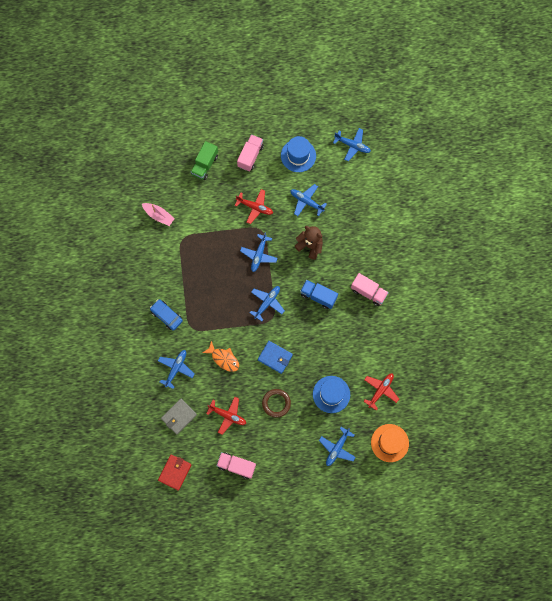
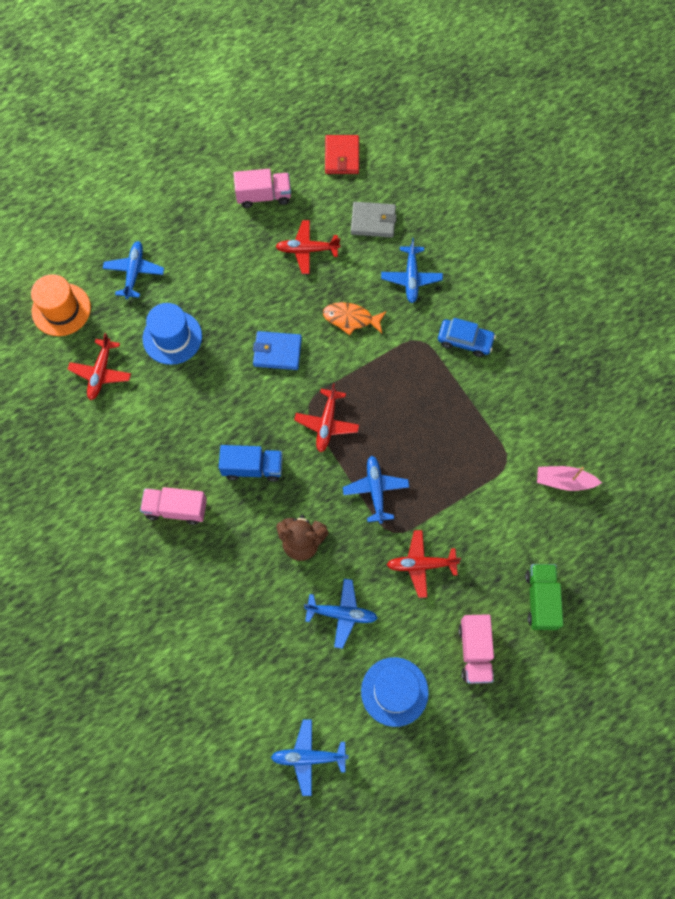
camera: 155 degrees right, 5 degrees down
grey wallet [161,399,197,435] -> grey wallet turned 75 degrees clockwise [351,202,397,238]
blue plane [250,286,285,321] -> red plane [294,383,359,452]
brown ring [262,389,291,418] -> none

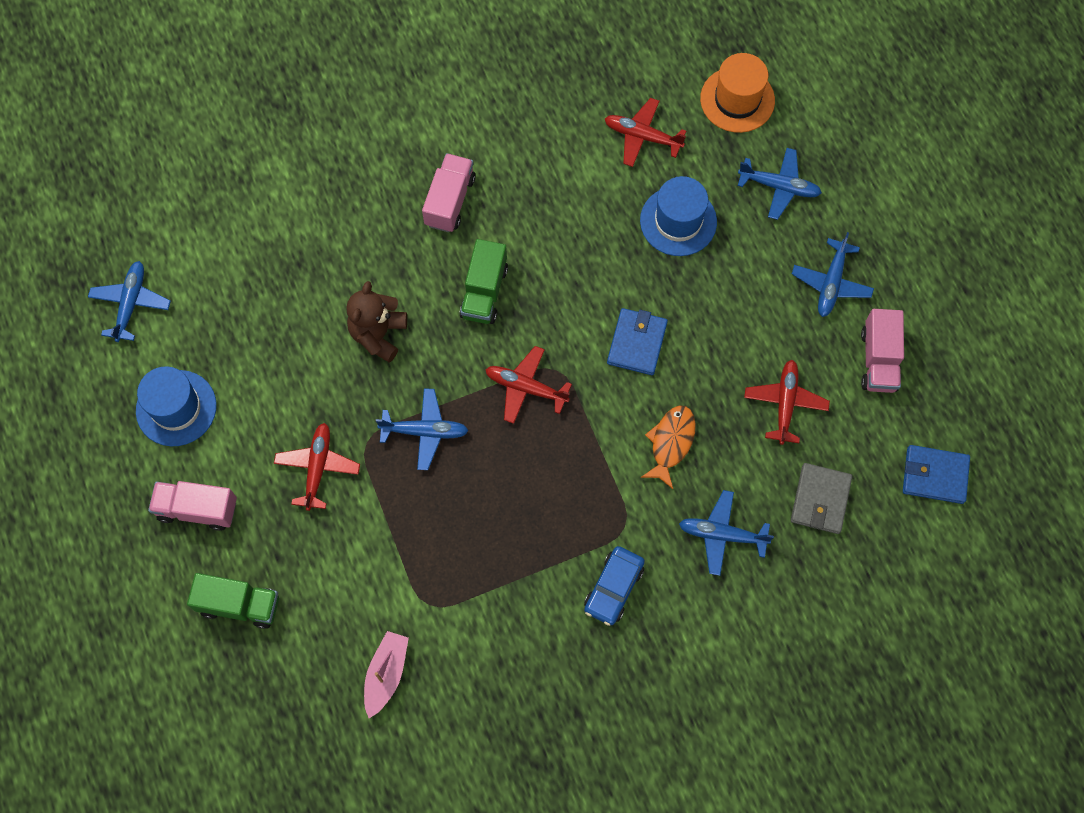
camera: 100 degrees right, 0 degrees up
blue truck [219,445,283,482] -> green truck [460,239,508,324]
blue plane [304,579,378,649] -> blue plane moved to [792,232,874,317]
red wallet [325,135,359,174] -> blue wallet [903,445,970,504]

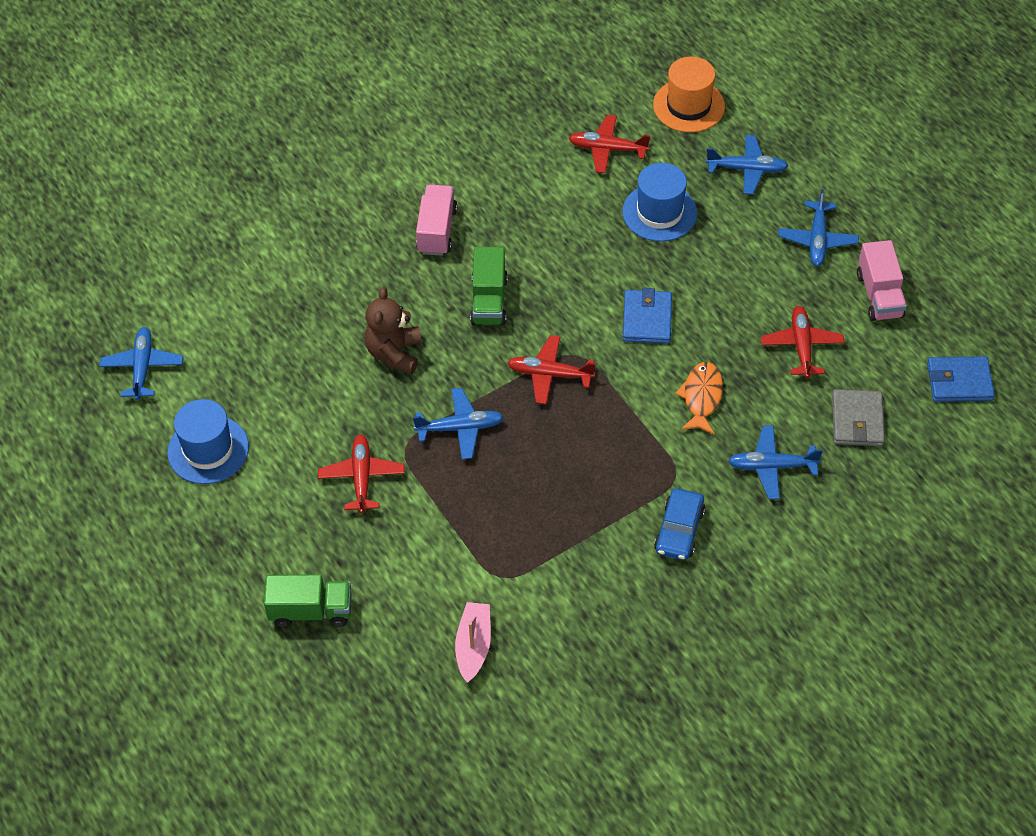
camera: 10 degrees left, 15 degrees down
pink truck [148,481,237,531] -> none

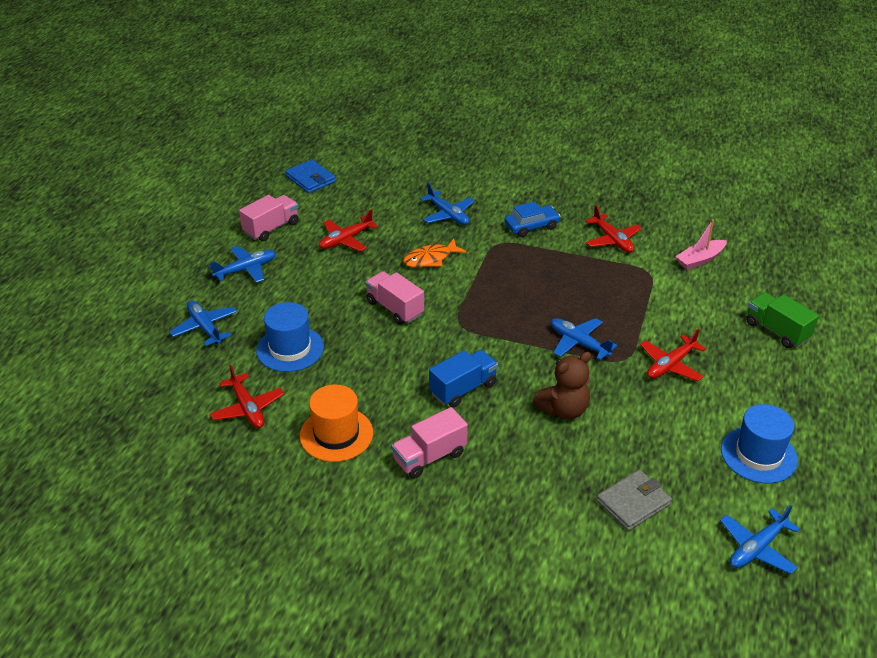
camera: 130 degrees left, 15 degrees down
green truck [470,247,508,325] -> blue truck [429,350,498,408]
red plane [507,335,596,404] -> red plane moved to [585,205,642,253]
blue wallet [623,288,672,344] -> pink truck [365,271,424,325]
orange hat [653,56,725,132] -> orange hat moved to [300,384,373,462]
grey wallet [832,389,885,446] -> grey wallet moved to [596,470,672,531]

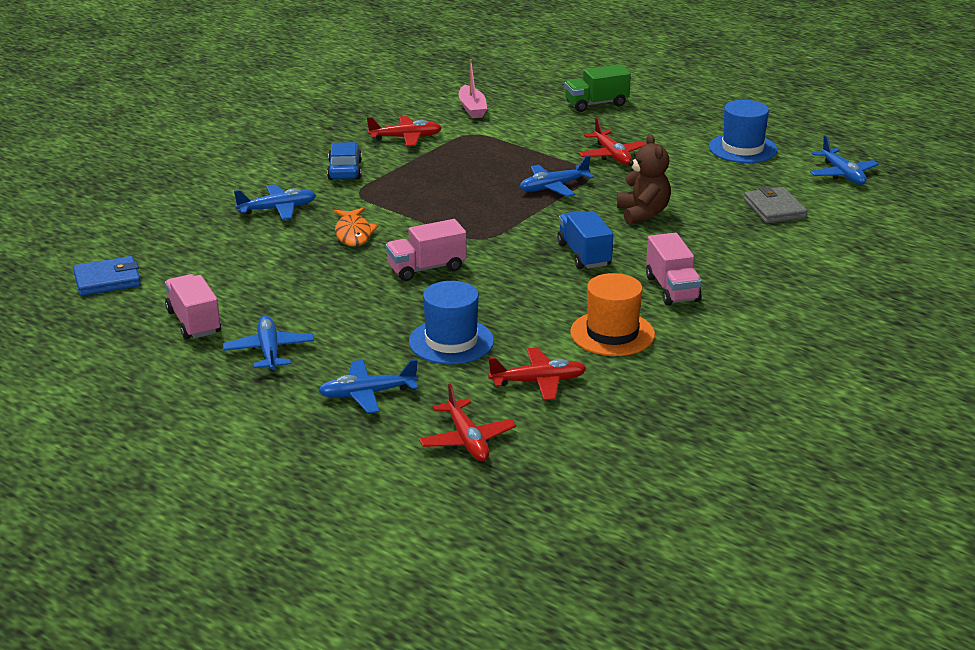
camera: 70 degrees left, 10 degrees down
red plane [319,209,378,251] -> red plane moved to [419,384,516,461]

